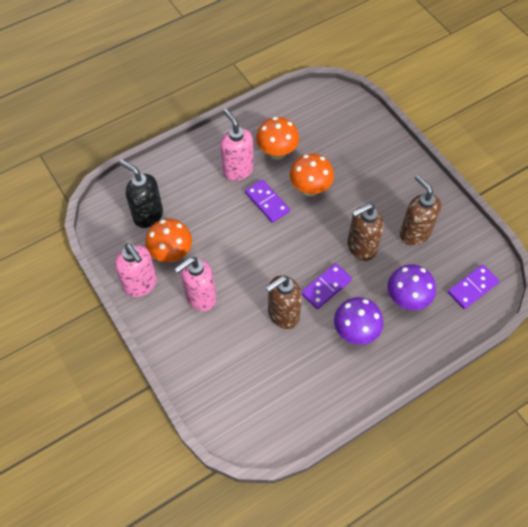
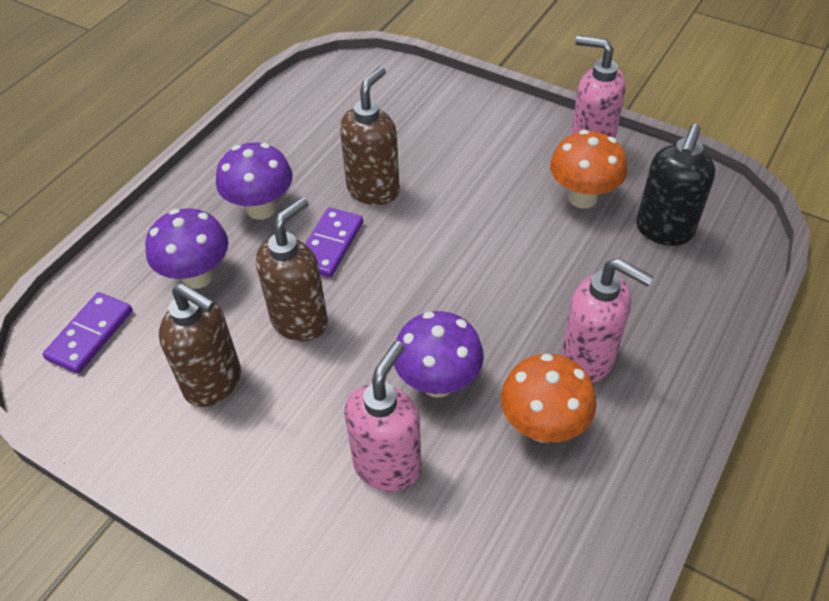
camera: 155 degrees right, 10 degrees down
black soap dispenser [119,160,163,228] -> black soap dispenser turned 105 degrees clockwise [636,124,715,246]
pink soap dispenser [174,257,216,311] -> pink soap dispenser moved to [344,341,421,492]
purple domino [245,179,290,223] -> none
orange mushroom [290,154,334,197] -> purple mushroom [394,311,484,398]

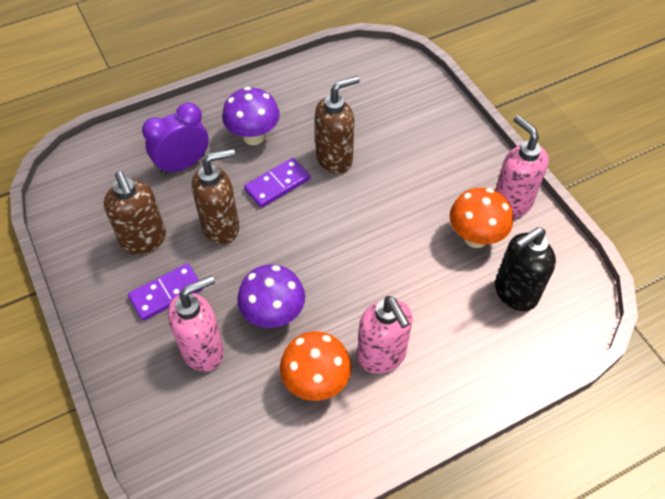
camera: 30 degrees right, 5 degrees up
purple domino [43,292,133,374] -> purple domino moved to [128,263,203,321]
purple mushroom [145,208,228,289] -> purple clock [142,103,209,175]

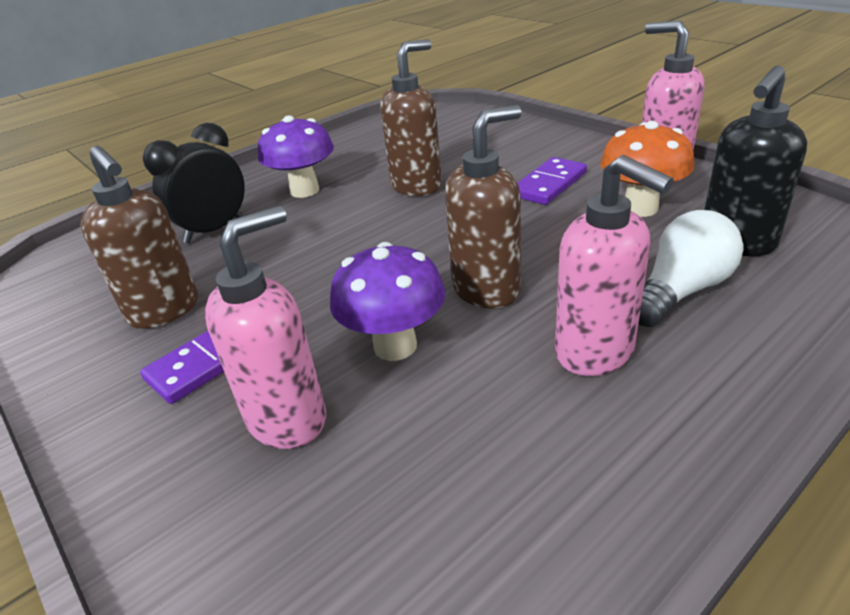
camera: 10 degrees left, 20 degrees down
purple clock [142,103,209,175] -> black clock [143,123,245,243]
brown soap dispenser [192,149,239,244] -> brown soap dispenser moved to [445,105,521,308]
purple domino [244,158,310,208] -> purple domino moved to [518,157,587,205]
orange mushroom [280,331,352,401] -> none
none -> white light bulb [638,210,743,327]

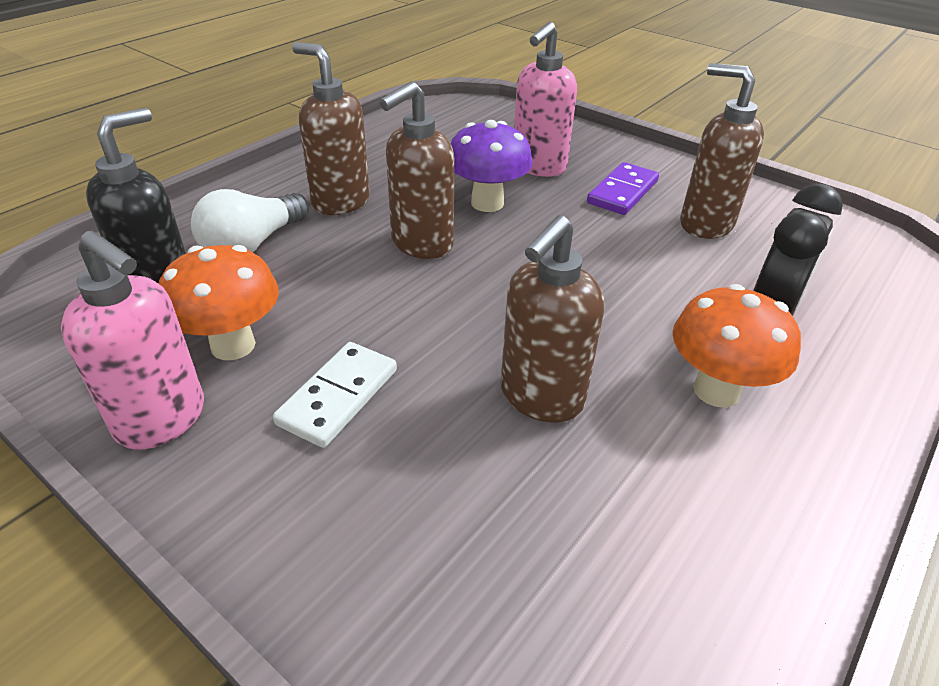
camera: 165 degrees right, 5 degrees up
purple mushroom [258,115,334,198] -> orange mushroom [673,284,801,407]
purple domino [518,157,587,205] -> white domino [273,342,397,448]
pink soap dispenser [555,155,674,376] -> brown soap dispenser [292,42,370,215]

